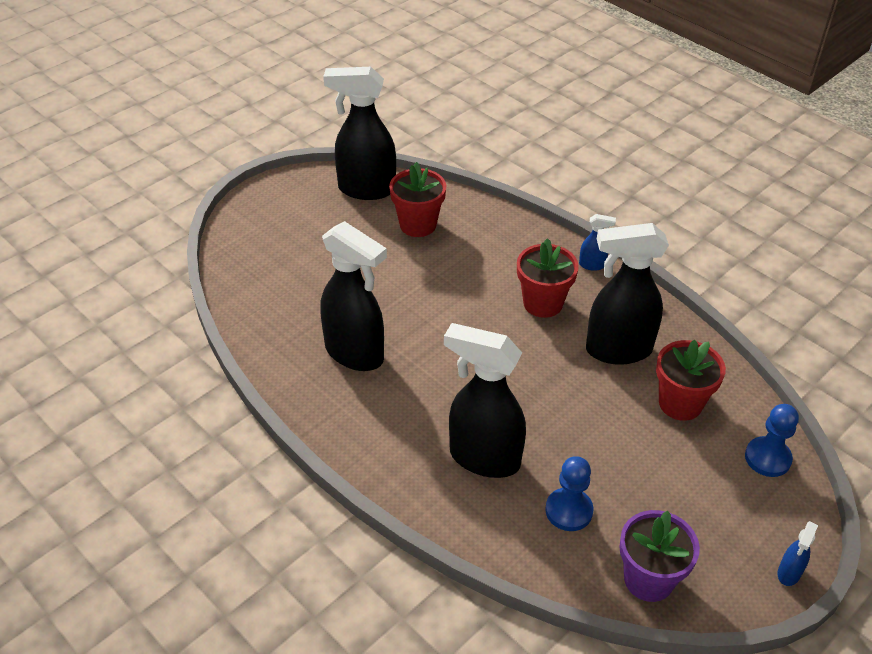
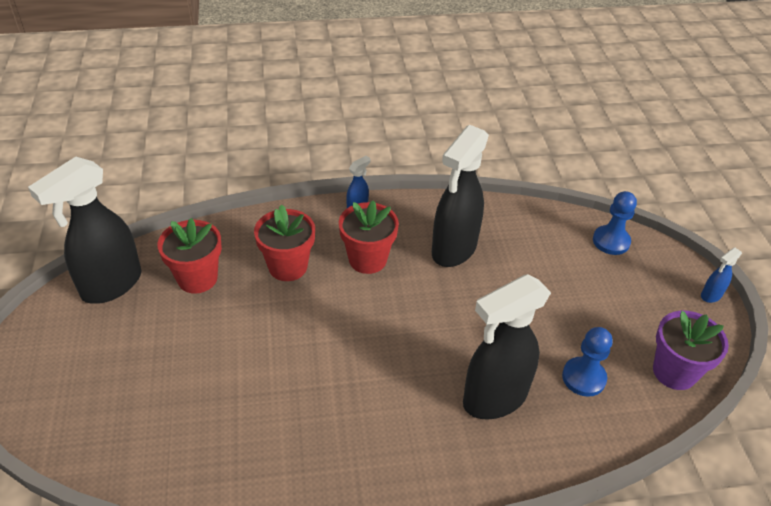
camera: 55 degrees left, 0 degrees up
black spray bottle [320,221,387,371] -> none
red flower pot [656,340,726,421] -> red flower pot moved to [254,204,315,281]
blue spray bottle [777,521,818,586] -> blue spray bottle turned 75 degrees clockwise [701,247,742,303]

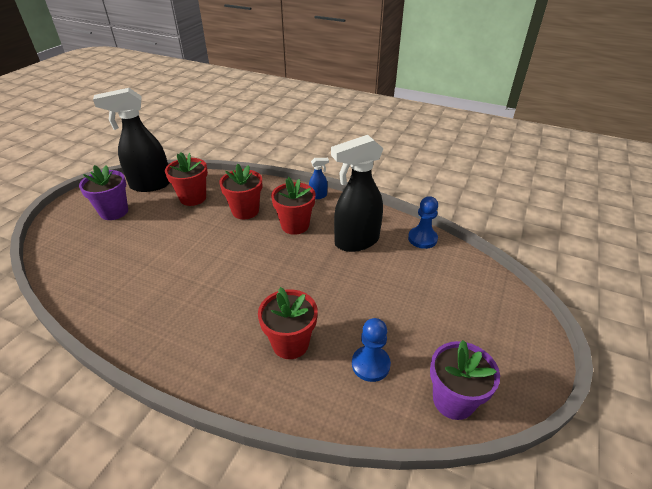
camera: 35 degrees right, 5 degrees down
black spray bottle [463,274,551,420] -> red flower pot [258,287,318,359]
blue pawn [593,191,637,255] -> blue pawn moved to [408,196,438,249]
blue spray bottle [701,247,742,303] -> none
none -> purple flower pot [79,165,128,220]

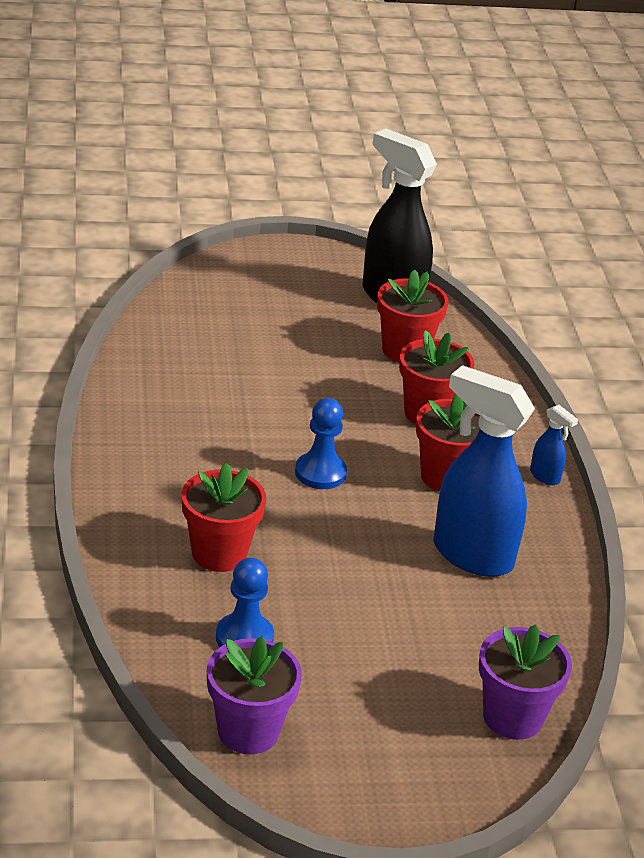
camera: 55 degrees right, 5 degrees down
purple flower pot [79,165,128,220] -> purple flower pot moved to [479,624,572,740]
black spray bottle [331,135,383,252] -> blue spray bottle [433,365,535,577]
blue pawn [408,196,438,249] -> blue pawn moved to [295,398,347,489]

